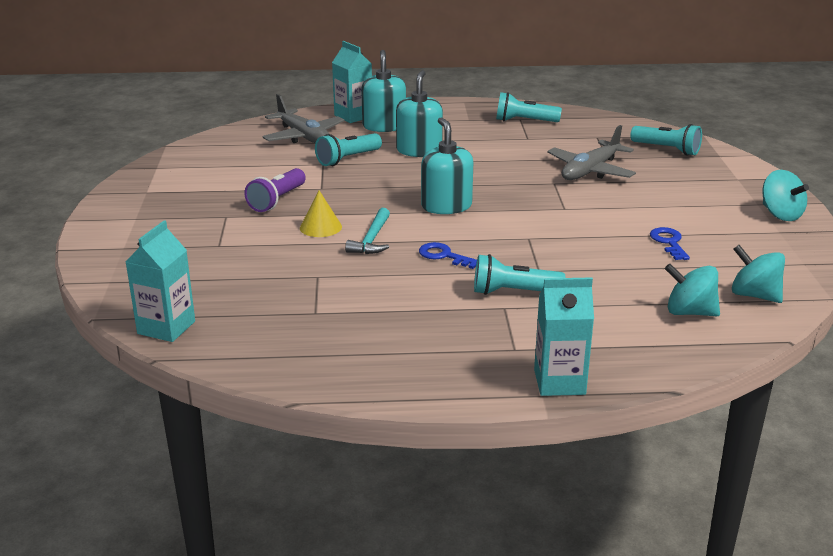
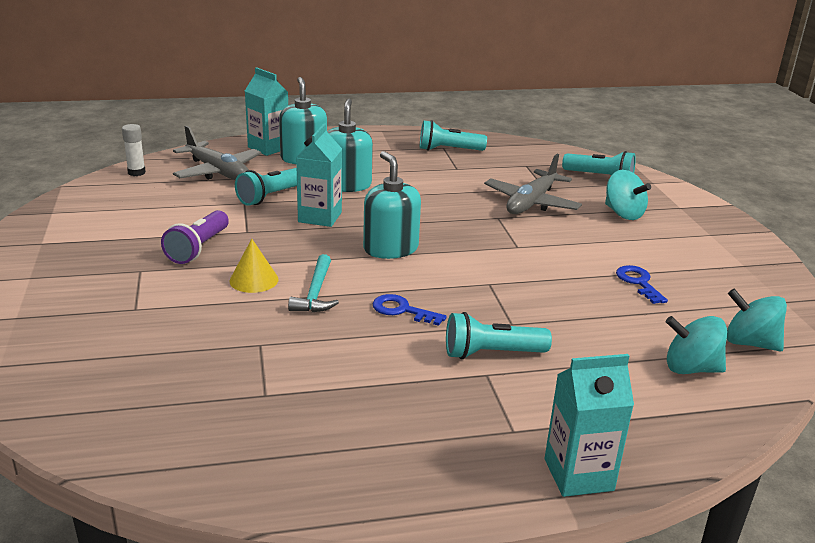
camera: 10 degrees left, 0 degrees up
turquoise carton [126,220,195,342] -> turquoise carton moved to [296,124,342,227]
turquoise spinning top [762,170,809,221] -> turquoise spinning top moved to [605,170,651,220]
none -> white glue stick [122,124,146,176]

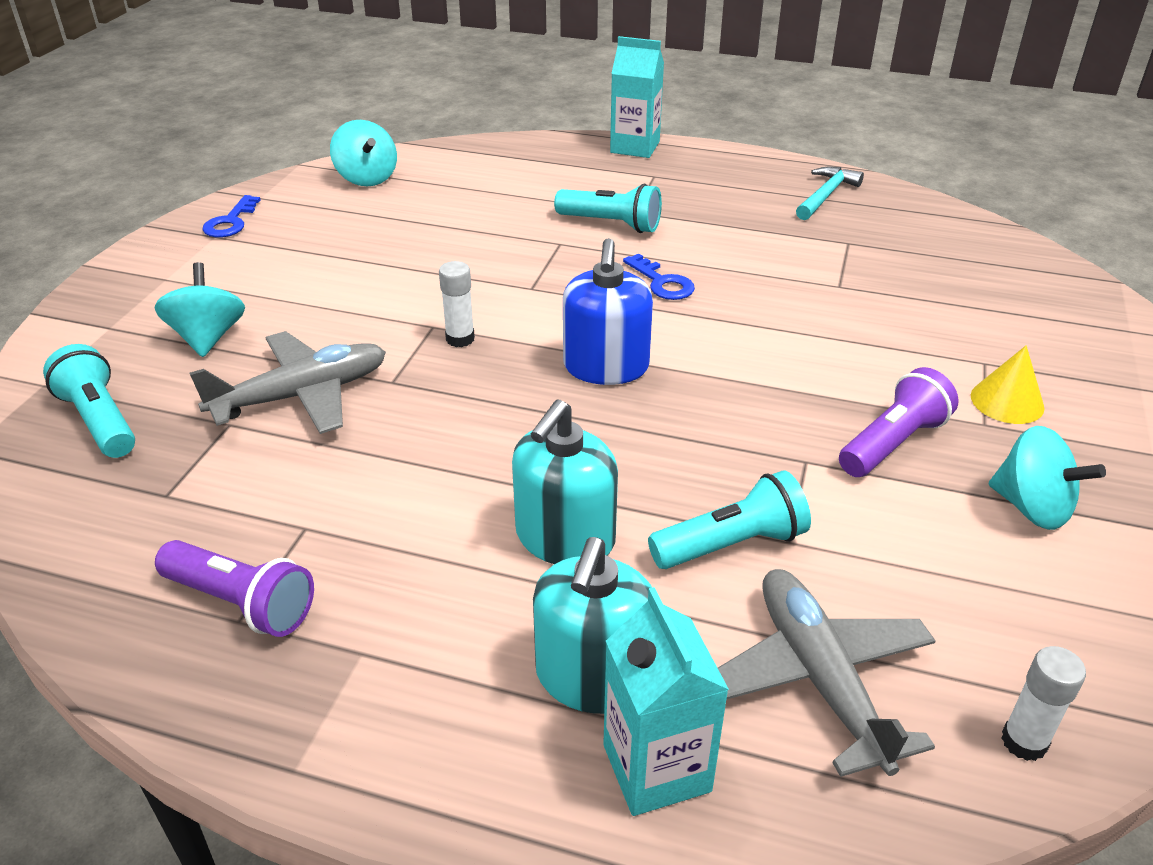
camera: 150 degrees left, 10 degrees up
yellow cone [229,239,279,293] -> yellow cone moved to [971,345,1044,424]
turquoise hammer [288,254,339,312] -> turquoise hammer moved to [796,166,864,220]
turquoise carton [296,124,342,227] -> none
turquoise soap dispenser [363,151,421,259] -> blue soap dispenser [563,238,653,385]
turquoise flashlight [420,120,487,151] -> purple flashlight [155,540,314,637]
blue key [616,265,668,304] -> blue key moved to [202,195,261,238]
turquoise spinning top [666,316,727,374] -> turquoise spinning top moved to [989,426,1106,530]
none -> white glue stick [439,261,475,347]

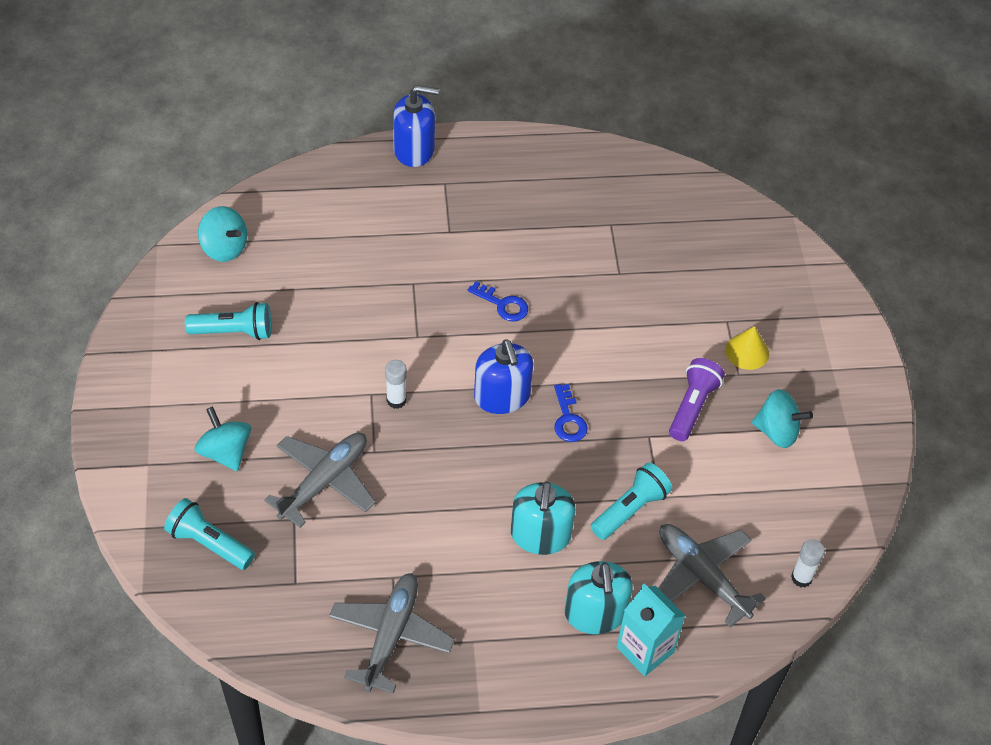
camera: 25 degrees left, 15 degrees up
purple flashlight [155,540,314,637] -> grey plane [329,573,455,694]
blue key [202,195,261,238] -> blue key moved to [554,384,588,442]
turquoise flashlight [554,183,662,233] -> turquoise flashlight moved to [185,302,271,340]
turquoise carton [610,36,664,158] -> blue soap dispenser [393,85,439,167]
turquoise hammer [796,166,864,220] -> none

